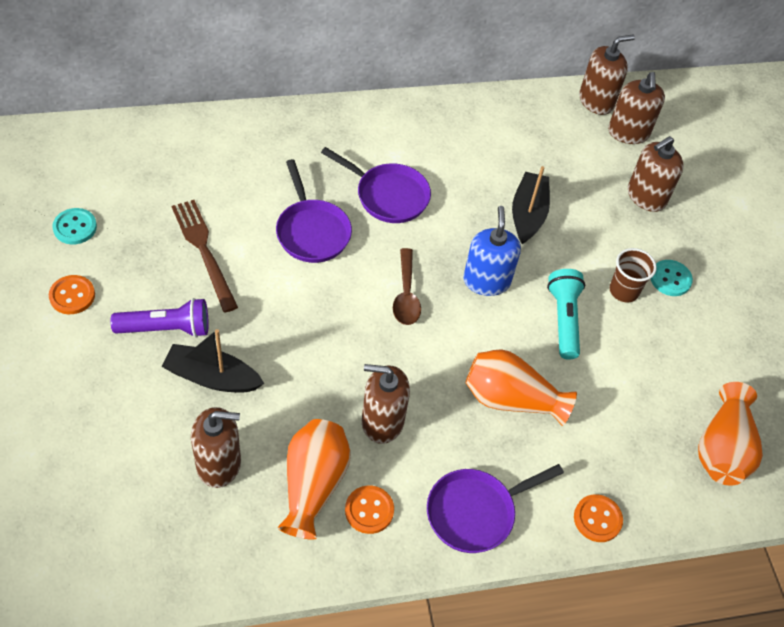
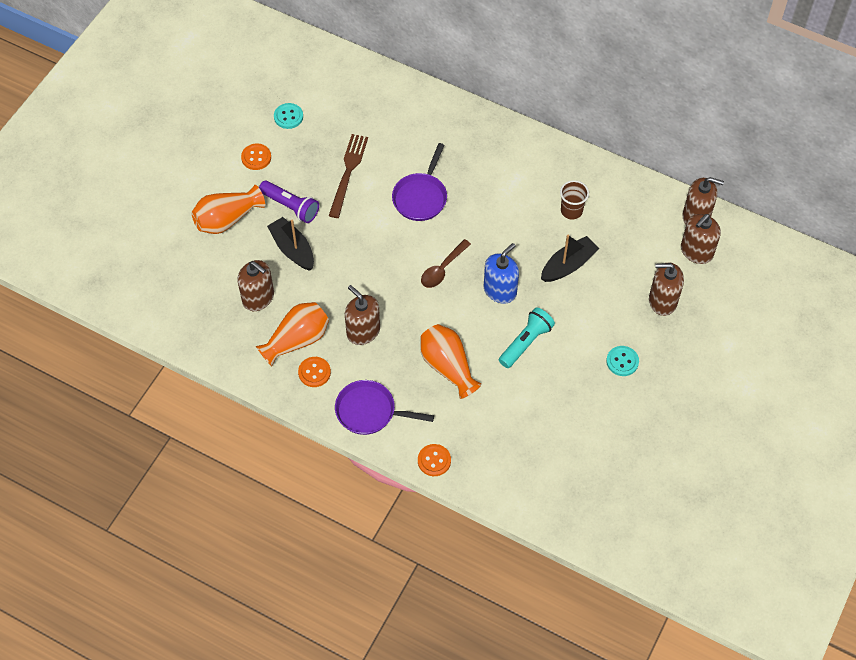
camera: 45 degrees right, 5 degrees up
purple pan [321,147,431,223] -> none
brown cup [610,248,657,302] -> brown cup moved to [560,180,589,219]
orange vase [698,382,763,486] -> orange vase moved to [192,185,265,234]

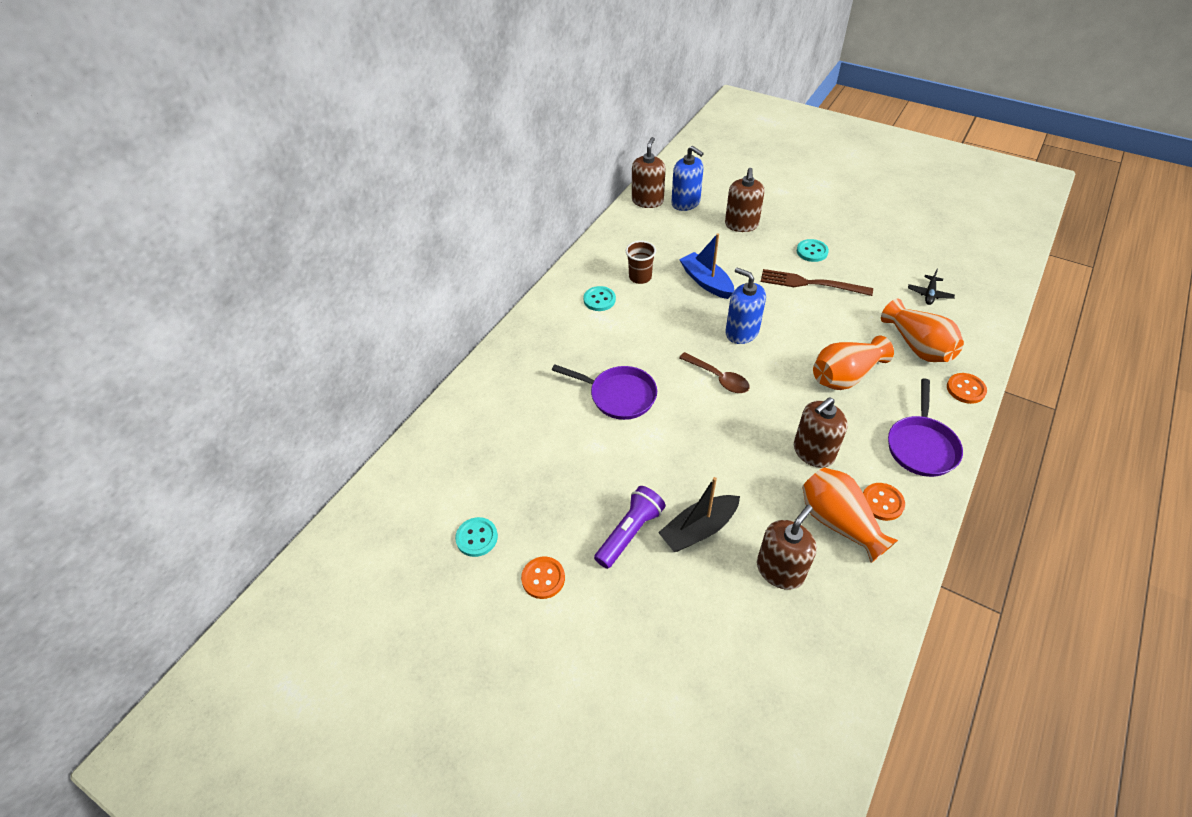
camera: 85 degrees left, 10 degrees down
orange vase [192,185,265,234] -> orange vase moved to [881,299,964,362]
brown fork [329,134,368,218] -> brown fork moved to [761,269,873,296]
turquoise flashlight [499,307,555,368] -> none
black boat [541,235,599,282] -> blue boat [679,233,734,299]
brown soap dispenser [681,214,721,264] -> blue soap dispenser [671,146,704,211]
none -> turquoise button [583,286,616,311]
none -> black plane [908,269,955,305]

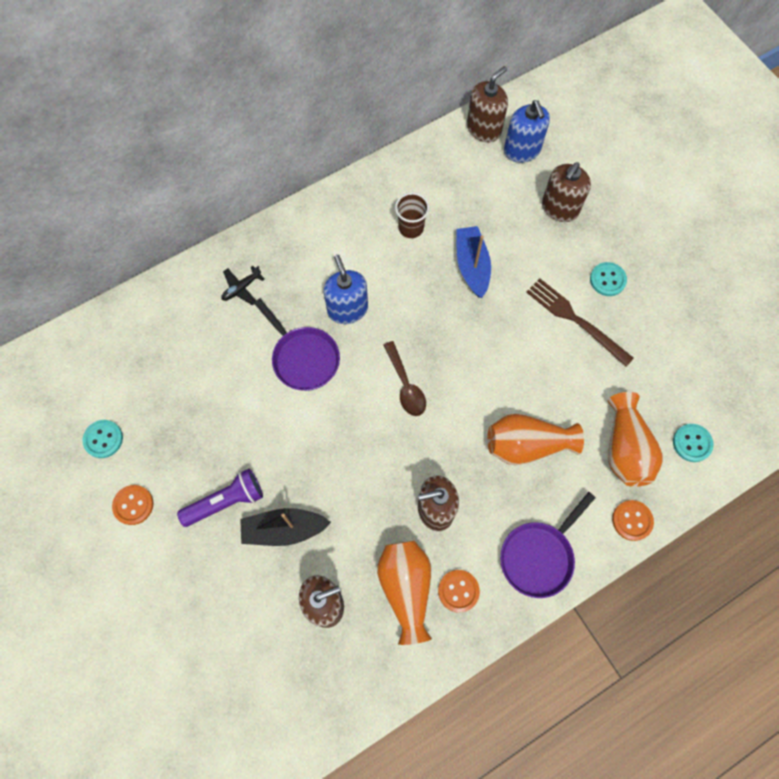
camera: 25 degrees right, 20 degrees up
turquoise button [583,286,616,311] -> turquoise button moved to [673,424,714,462]
blue soap dispenser [725,267,766,344] -> blue soap dispenser moved to [323,255,368,324]
black plane [908,269,955,305] -> black plane moved to [221,266,264,305]

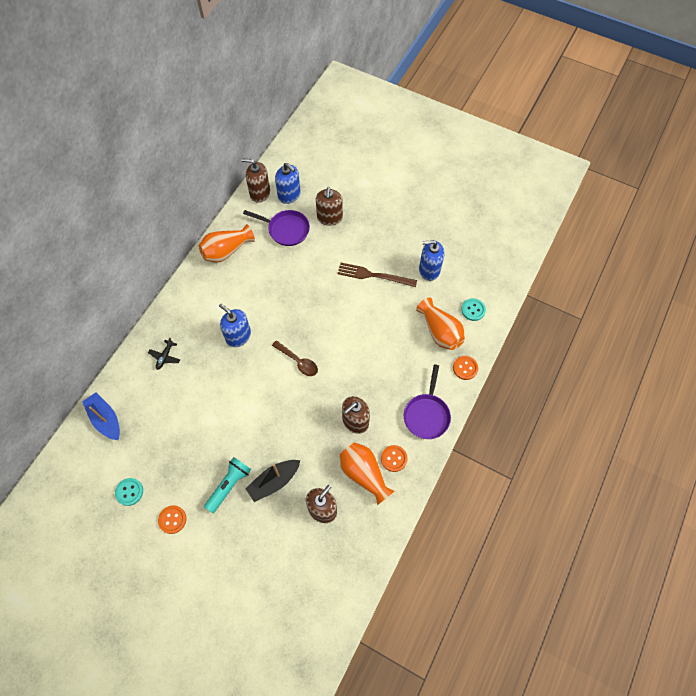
camera: 30 degrees left, 5 degrees down
purple flashlight [177,469,263,527] -> turquoise flashlight [204,457,251,513]
purple pan [254,299,340,391] -> purple pan moved to [243,210,310,246]
brown cup [395,192,429,238] -> none
blue boat [456,226,491,298] -> blue boat moved to [82,393,120,440]
brown soap dispenser [467,66,508,142] -> brown soap dispenser turned 90 degrees counterclockwise [242,158,270,203]
orange vase [487,414,584,465] -> orange vase moved to [199,224,255,263]
turquoise button [590,262,627,296] -> none
none -> blue soap dispenser [419,240,444,281]

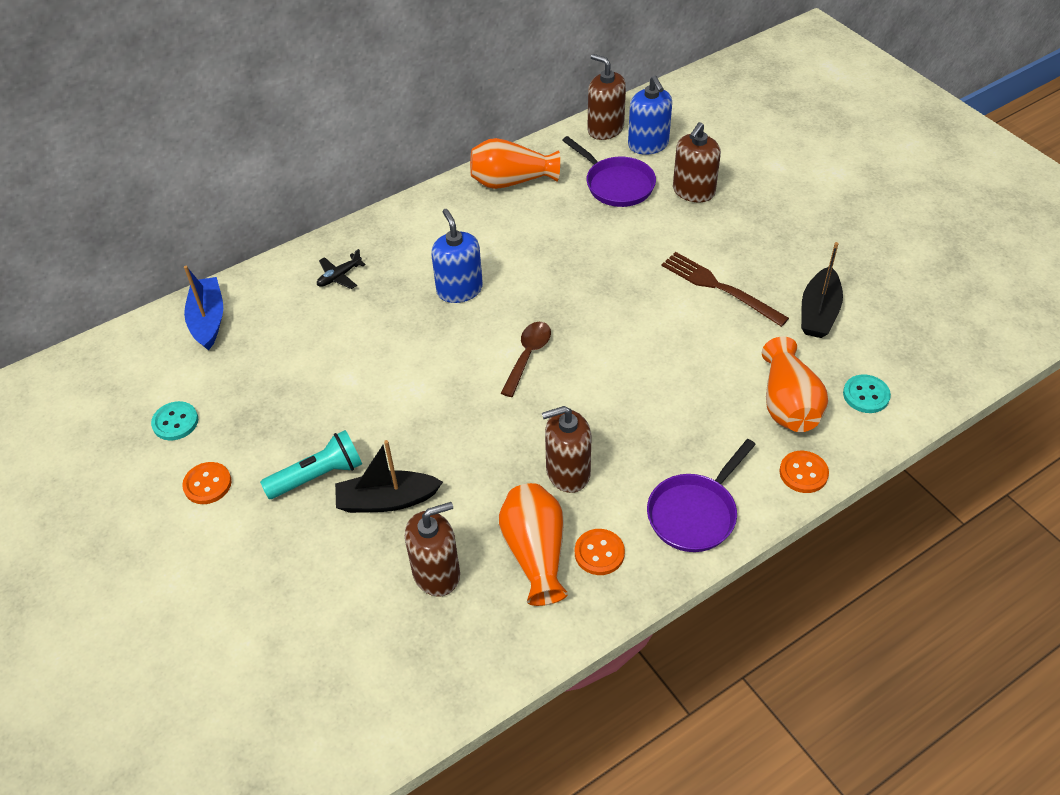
camera: 30 degrees right, 15 degrees down
brown spoon [272,340,318,376] -> brown spoon turned 135 degrees counterclockwise [501,322,551,397]
blue soap dispenser [419,240,444,281] -> black boat [801,242,843,338]

